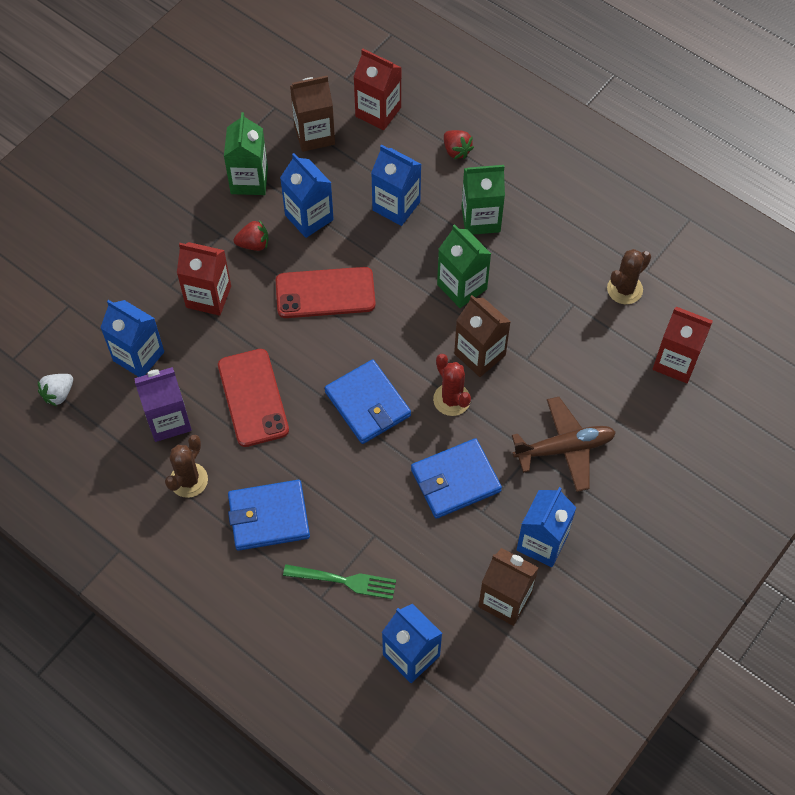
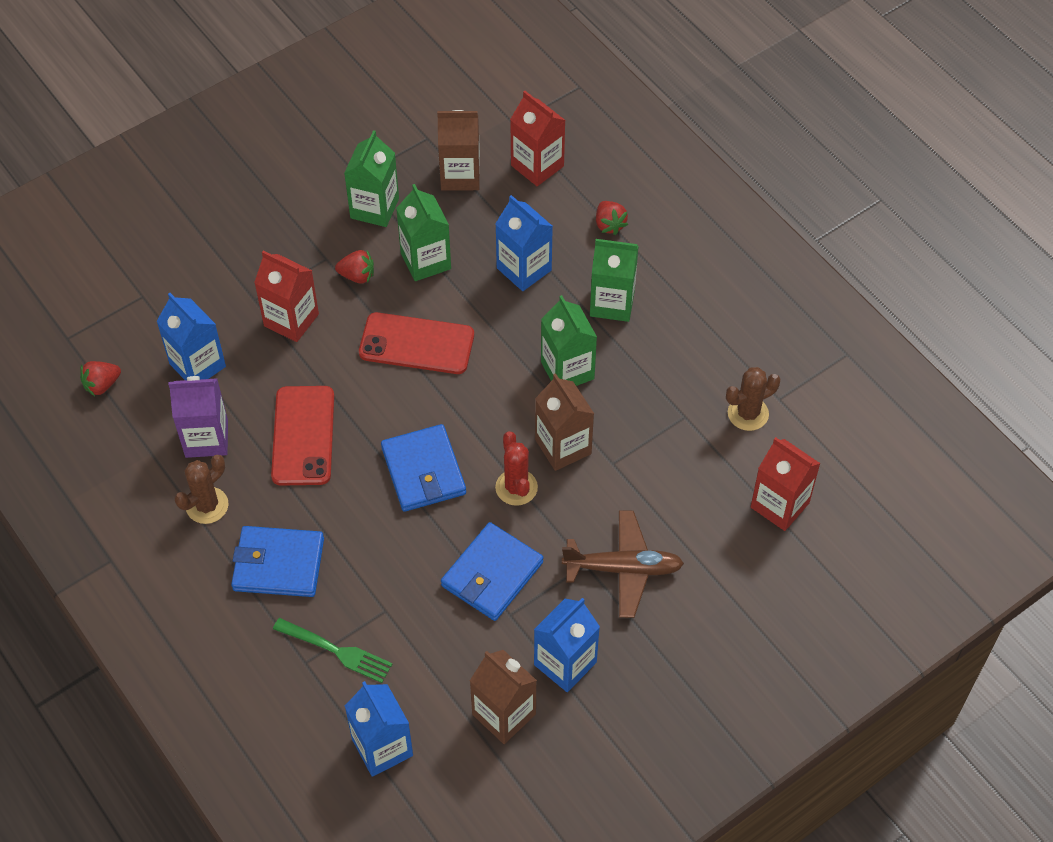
camera: 15 degrees right, 5 degrees down
white strawberry [38,374,73,406] -> red strawberry [80,361,121,396]
blue carton [280,153,334,238] -> green carton [396,184,451,281]
blue wallet [411,438,502,519] -> blue wallet turned 45 degrees counterclockwise [441,522,543,621]

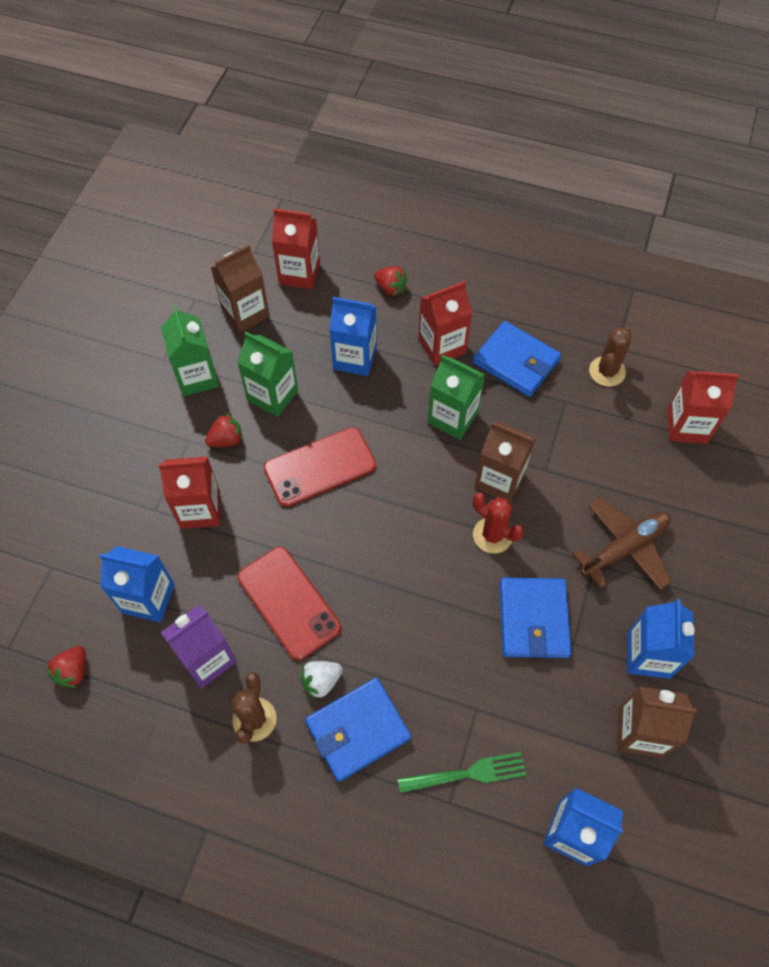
camera: 35 degrees left, 5 degrees up
blue wallet [381,424,466,512] -> blue wallet moved to [473,321,561,397]
green carton [590,239,639,322] -> red carton [418,281,472,366]
none -> white strawberry [300,661,342,700]

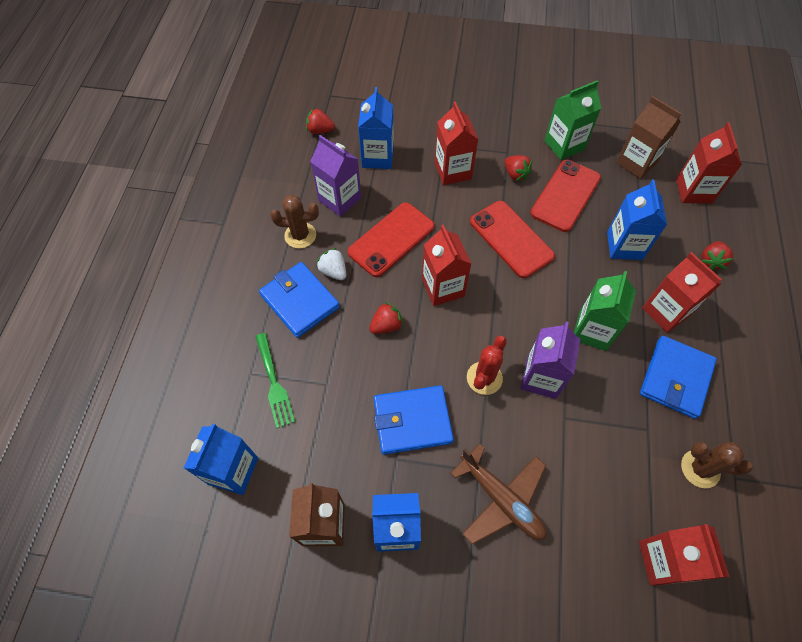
camera: 80 degrees right, 0 degrees up
green carton [237,332,298,417] -> red phone [530,160,601,232]
brown carton [475,421,536,503] -> purple carton [520,322,580,399]
none -> red strawberry [369,302,403,334]
none -> red carton [422,225,472,306]

